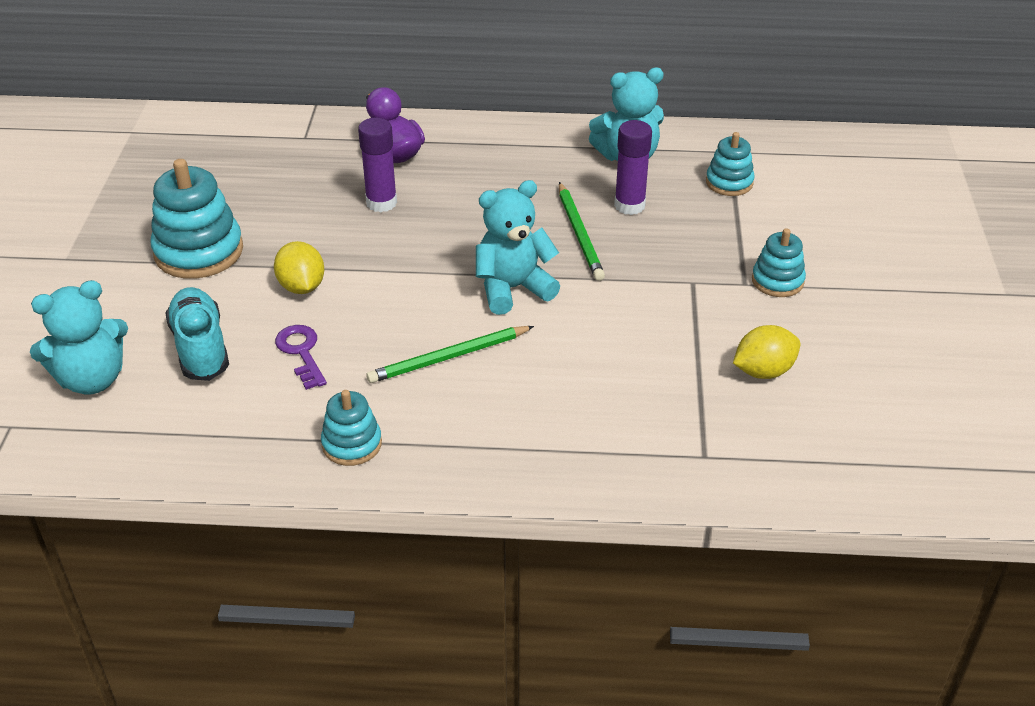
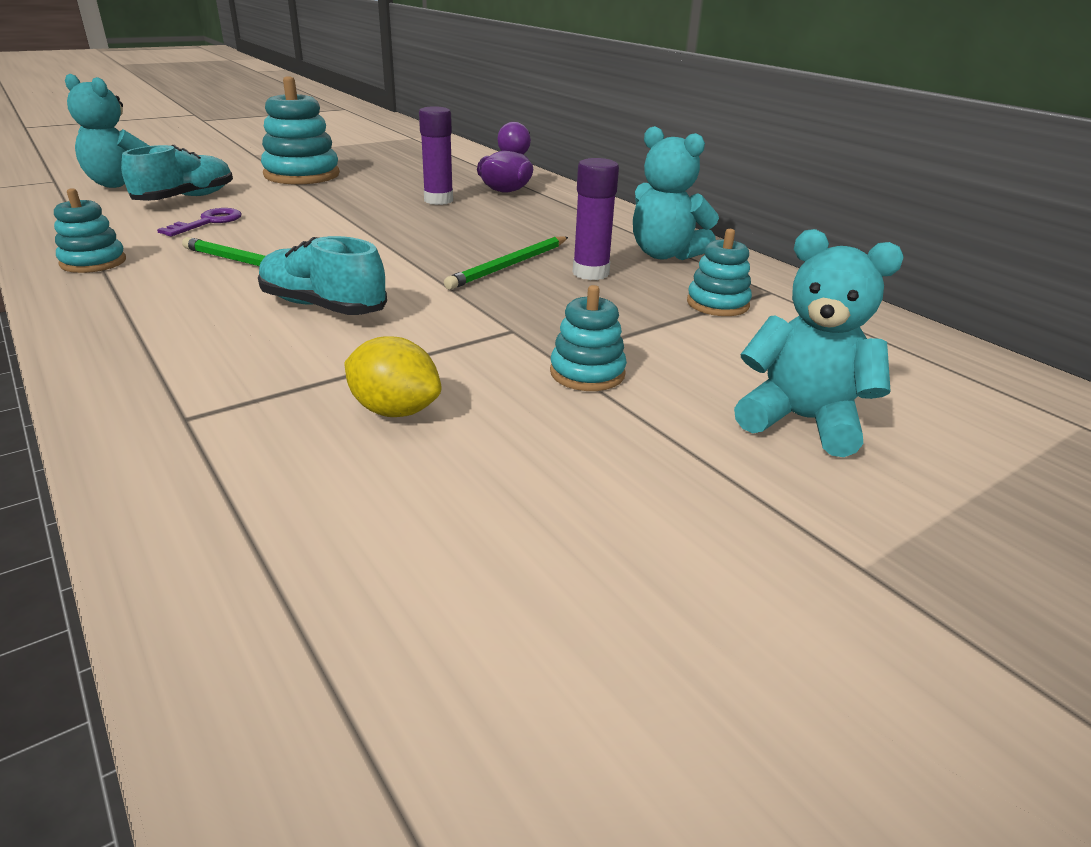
camera: 50 degrees right, 10 degrees down
yellow lemon [274,241,324,294] -> none
turquoise teddy bear [476,180,560,315] -> turquoise teddy bear moved to [734,229,904,457]
none -> turquoise shoe [258,236,387,315]

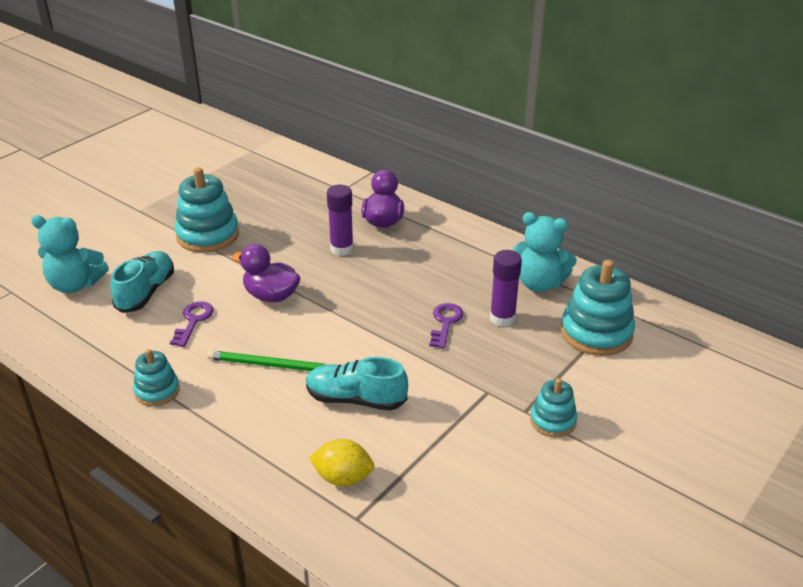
camera: 15 degrees left, 5 degrees up
yellow lemon [344,336,442,417] -> yellow lemon moved to [309,439,374,486]
green pencil [444,236,568,290] -> purple key [429,303,464,349]
turquoise stacking toy [687,229,752,316] -> turquoise stacking toy [561,260,635,356], size x1.74
turquoise teddy bear [734,229,904,457] -> none
none -> purple duck [232,244,300,302]

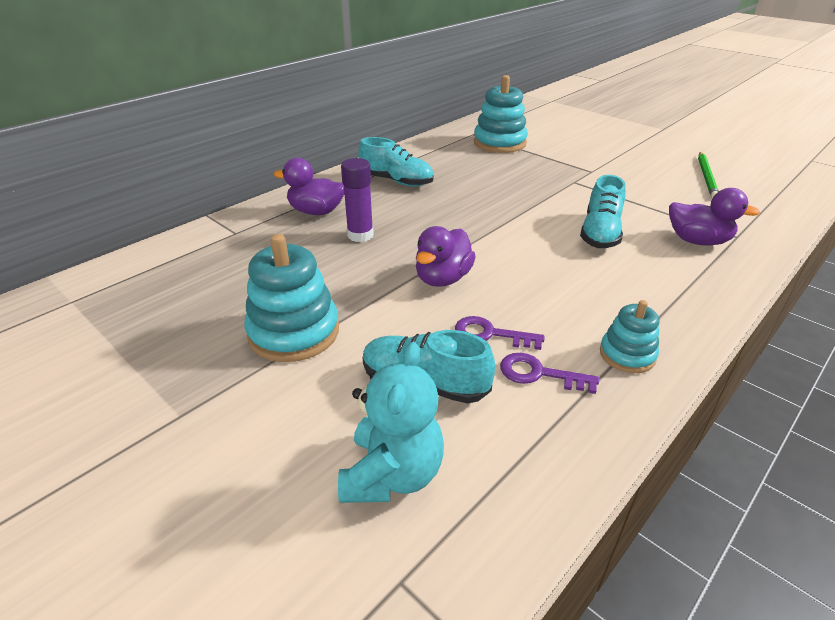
camera: 85 degrees left, 0 degrees up
green pencil [207,350,327,371] -> green pencil moved to [698,152,719,199]
yellow lemon [309,439,374,486] -> purple duck [669,188,760,246]
purple key [429,303,464,349] -> purple key moved to [500,353,599,394]
purple glue stick [490,250,522,327] -> none
turquoise teddy bear [513,212,577,292] -> none
turquoise stacking toy [530,378,577,437] -> none
none -> turquoise shoe [358,137,434,186]

